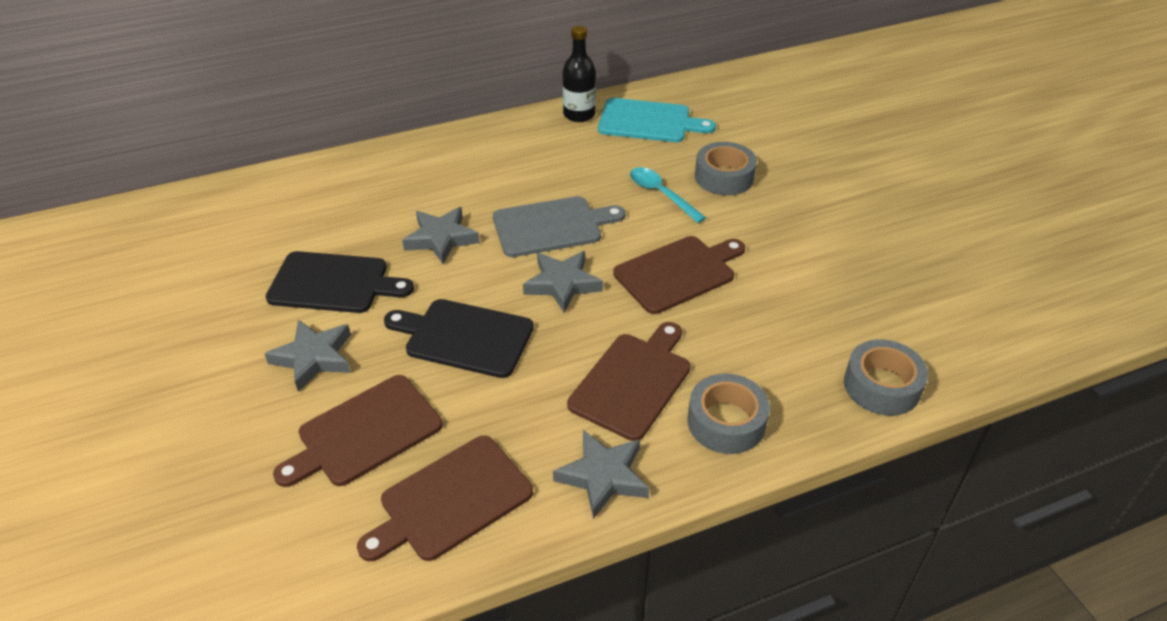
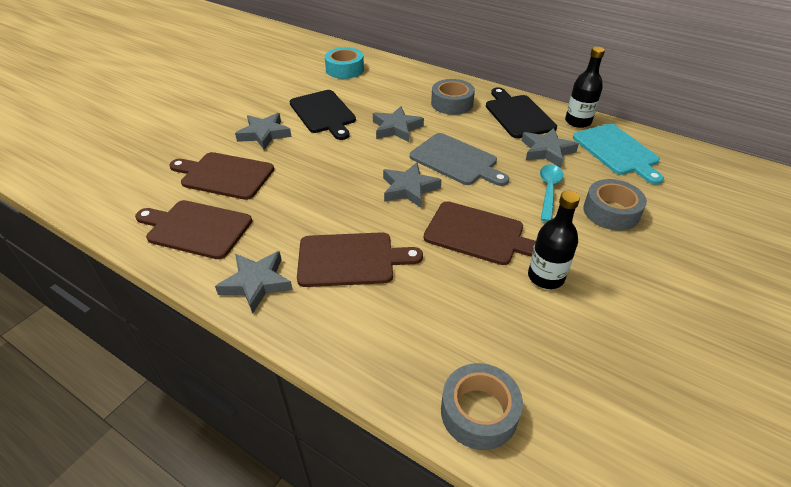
camera: 55 degrees right, 0 degrees up
black cutting board [384,299,534,378] -> black cutting board moved to [486,87,557,138]
grey tape [688,373,770,454] -> grey tape moved to [431,79,475,115]
none -> turquoise tape [325,47,364,79]
none -> grey star [522,128,579,168]
none -> black bottle [528,191,580,289]

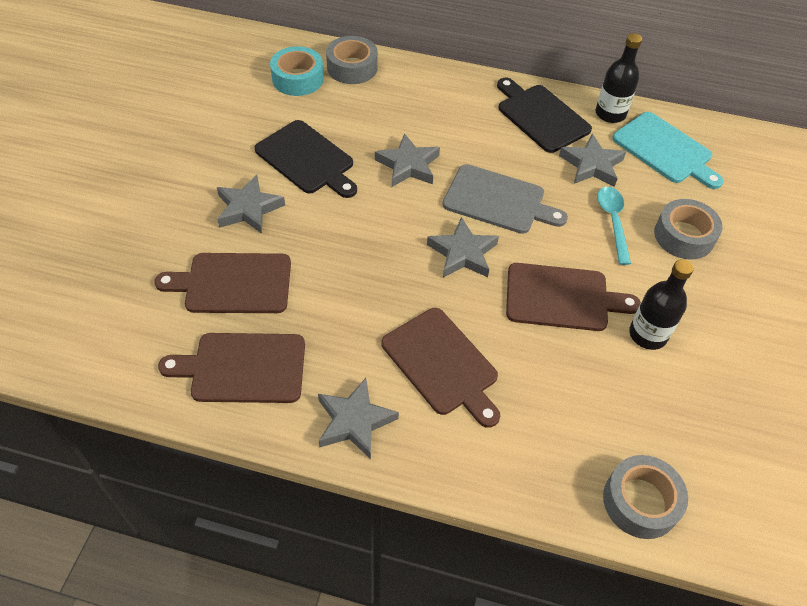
camera: 20 degrees left, 10 degrees up
brown cutting board [297,232,423,287] -> brown cutting board turned 75 degrees clockwise [382,308,500,428]
grey tape [431,79,475,115] -> grey tape moved to [326,36,378,84]

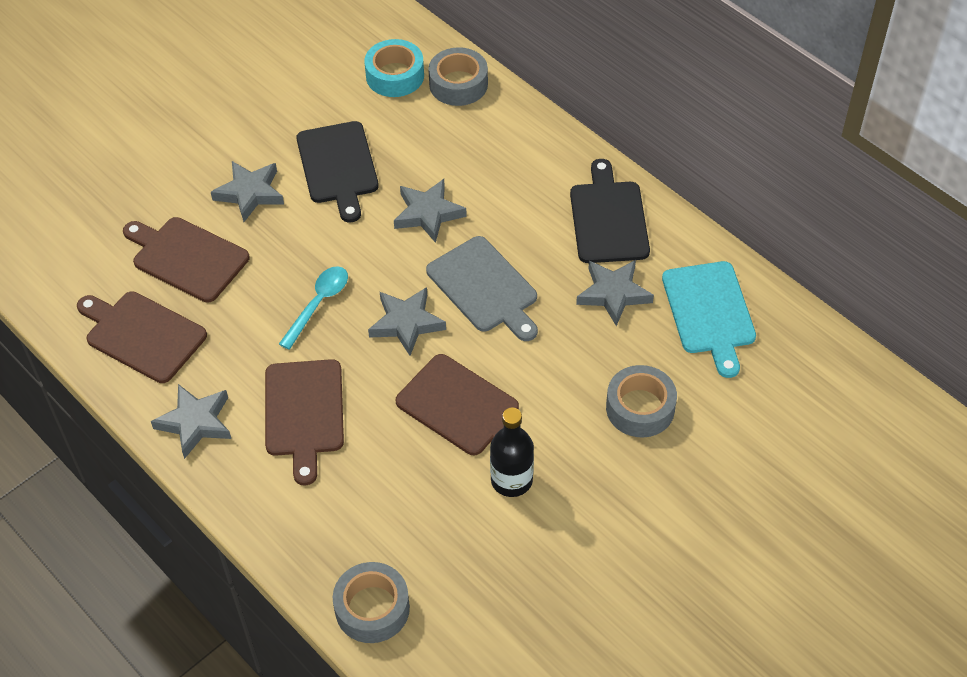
camera: 35 degrees right, 0 degrees up
black bottle [596,33,642,123] -> none
turquoise spoon [597,187,631,265] -> turquoise spoon moved to [279,266,348,350]

